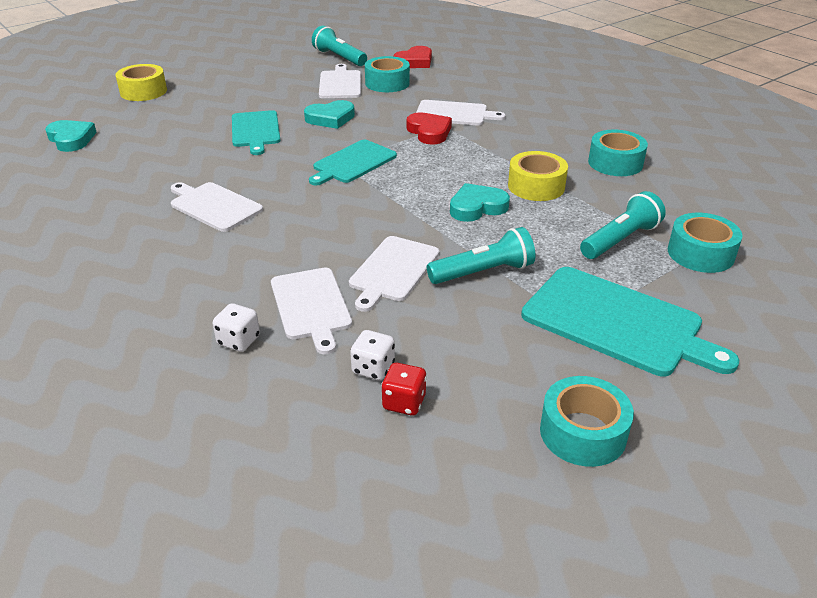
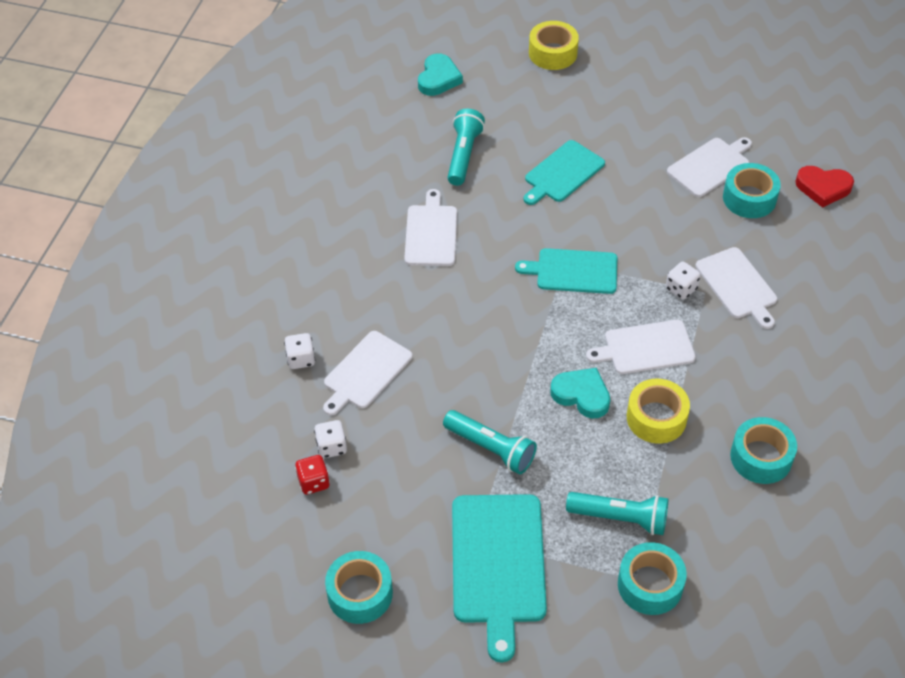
camera: 55 degrees right, 15 degrees up
turquoise heart [304,100,355,129] -> none
turquoise flashlight [312,26,367,66] -> turquoise flashlight moved to [447,109,485,186]
white cutting board [349,236,440,312] -> white cutting board moved to [586,320,696,374]
red heart [406,112,452,145] -> white dice [666,262,701,300]

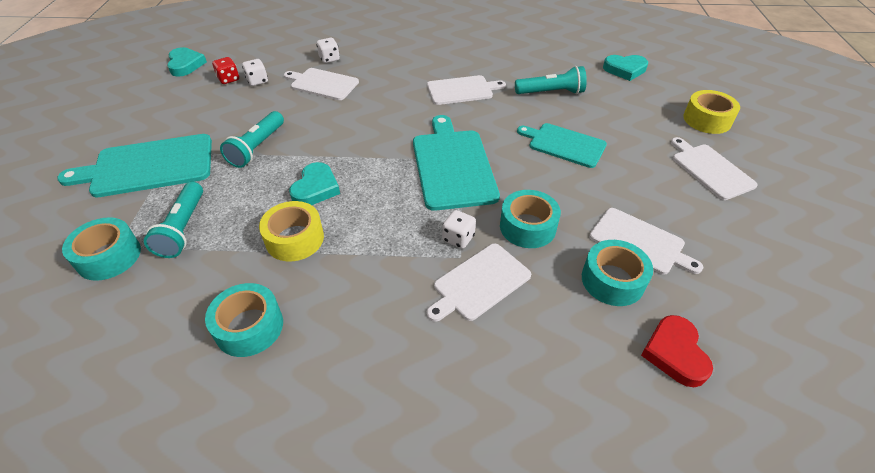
camera: 75 degrees right, 5 degrees down
turquoise tape [325,551,393,624] -> turquoise tape moved to [500,190,561,248]
turquoise cutting board [515,248,617,294] -> turquoise cutting board [413,115,500,211], size x1.53
white cutting board [586,320,696,374] -> white cutting board moved to [671,137,758,200]
none -> turquoise heart [167,47,207,77]

